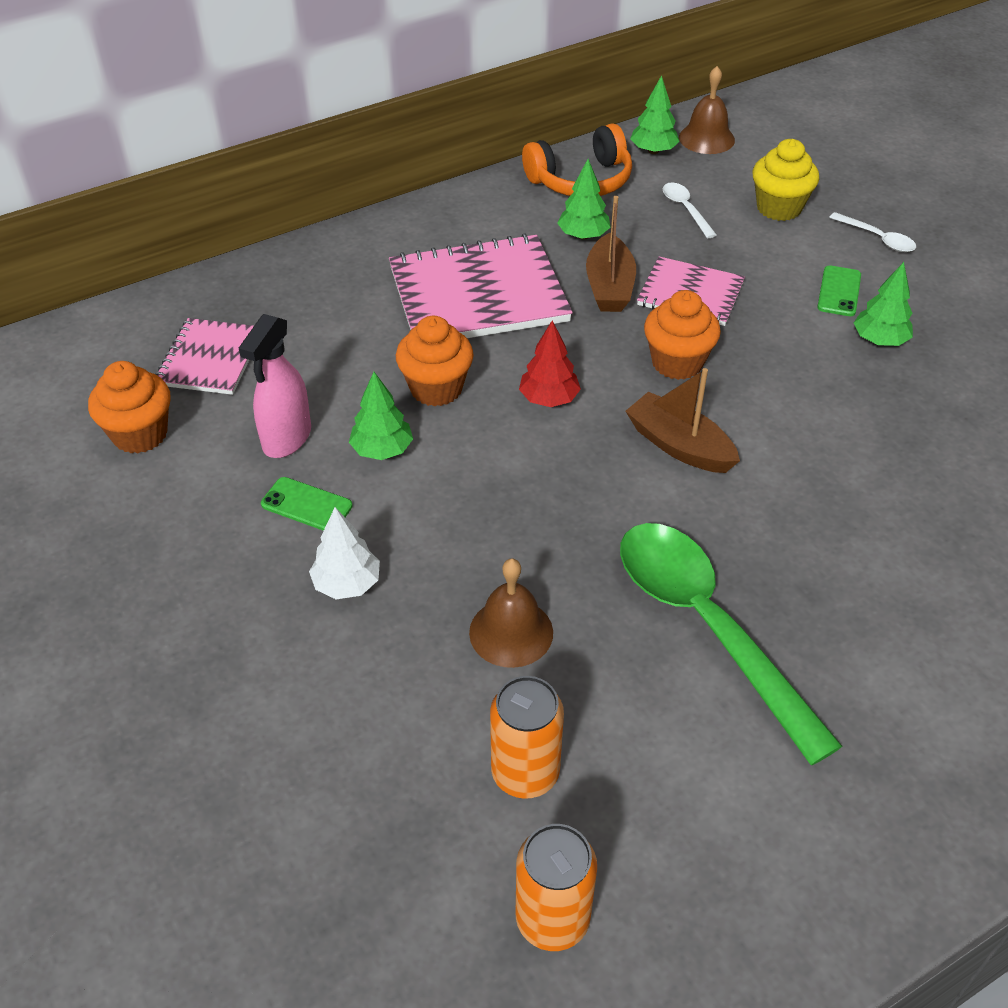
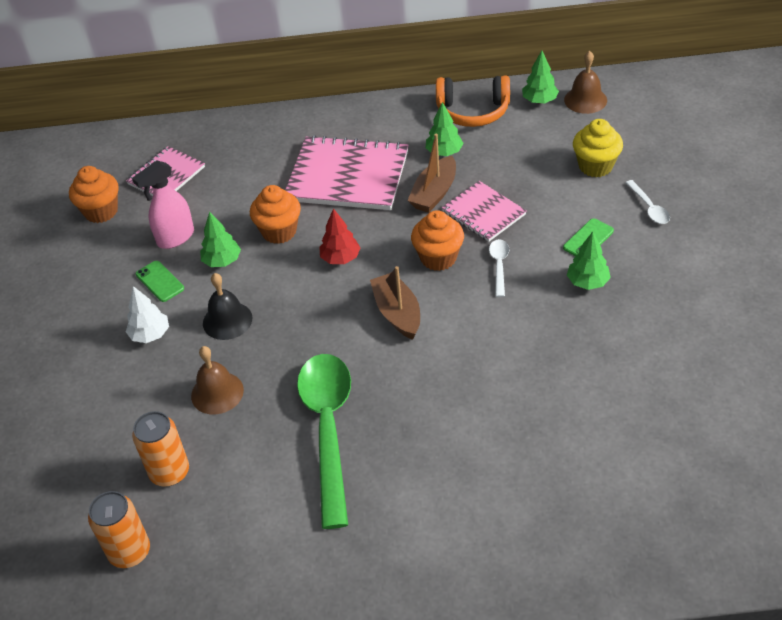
camera: 30 degrees right, 0 degrees up
white spoon [663,183,717,238] -> white spoon moved to [489,239,510,297]
none -> black bell [203,273,252,340]

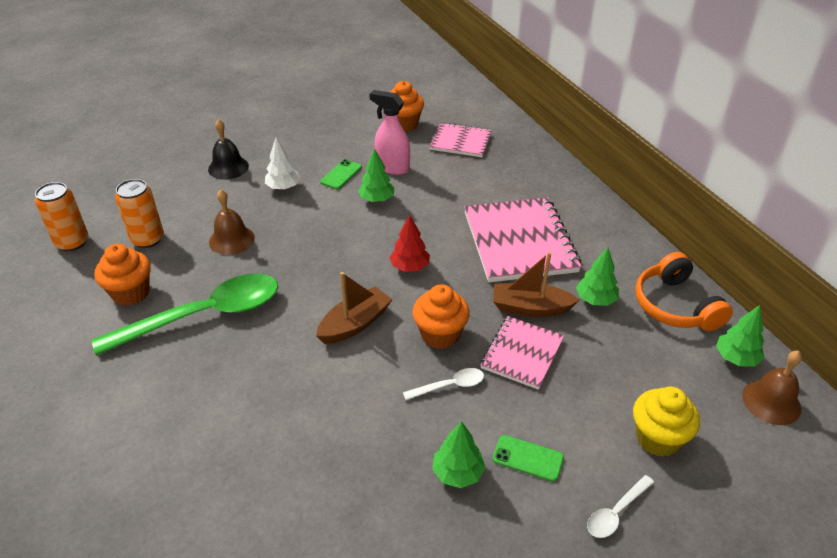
camera: 65 degrees right, 5 degrees down
black bell [203,273,252,340] -> black bell moved to [208,119,249,180]
orange cupcake [250,185,301,244] -> orange cupcake moved to [94,244,151,306]

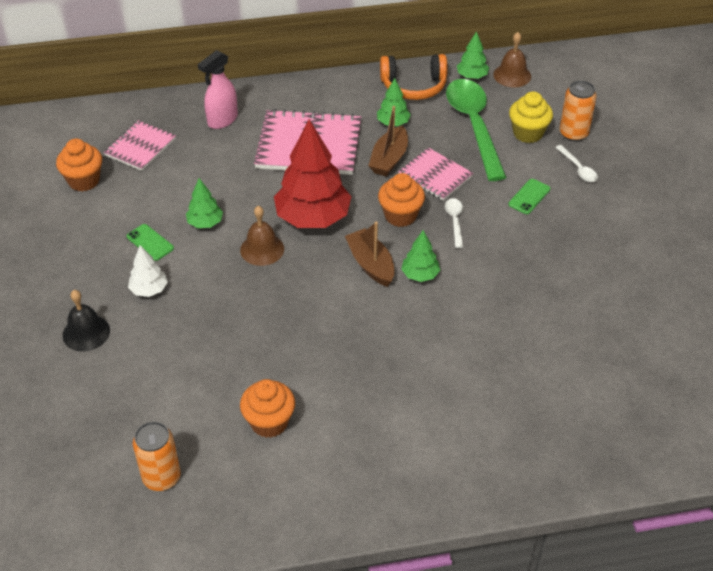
camera: 75 degrees left, 5 degrees up
green spoon [92,274,278,356] -> green spoon moved to [446,79,507,181]
orange can [115,179,164,248] -> orange can moved to [560,81,597,141]
brown bell [209,190,255,255] -> brown bell moved to [240,206,284,266]
pink spray bottle [369,90,410,175] -> pink spray bottle moved to [198,50,238,129]
red tree [390,214,430,272] -> red tree [274,119,352,228], size x2.08
green tree [432,421,486,488] -> green tree moved to [401,230,440,282]

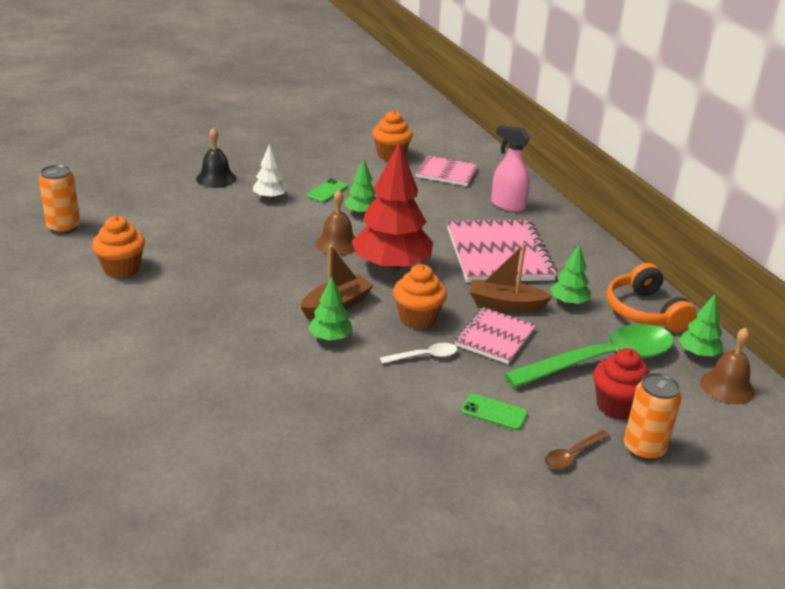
camera: 75 degrees right, 15 degrees down
yellow cupcake [509,91,553,143] -> red cupcake [593,348,651,420]
white spoon [555,145,598,182] -> brown spoon [545,430,610,469]

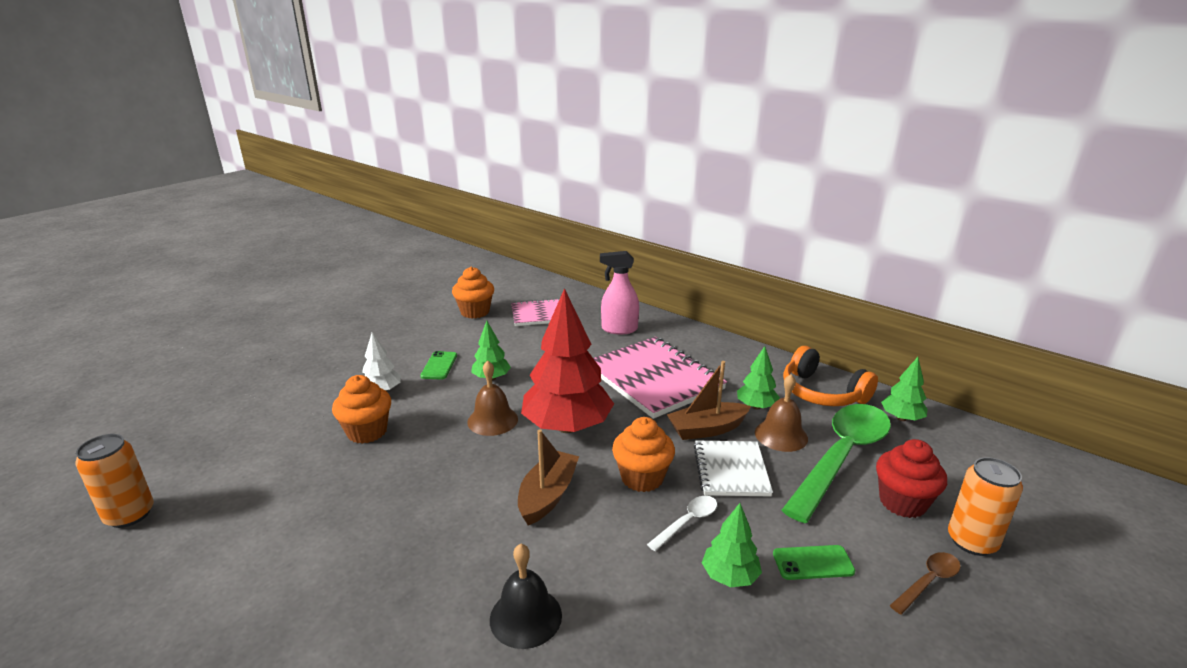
camera: 25 degrees left, 5 degrees down
orange cupcake [92,216,145,278] -> orange cupcake moved to [332,375,391,444]
black bell [196,127,236,188] -> black bell moved to [490,544,562,649]
green tree [308,277,353,341] -> green tree moved to [702,503,762,587]
pink notebook [454,307,536,364] -> white notebook [694,441,773,497]
brown spoon [545,430,610,469] -> brown spoon turned 150 degrees counterclockwise [890,552,961,614]
brown bell [700,328,755,404] -> brown bell moved to [755,374,808,452]

